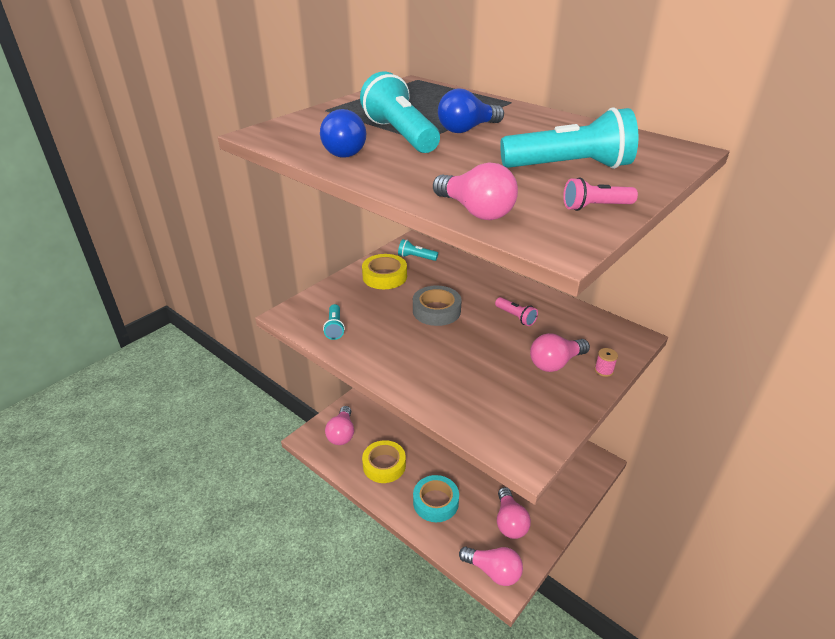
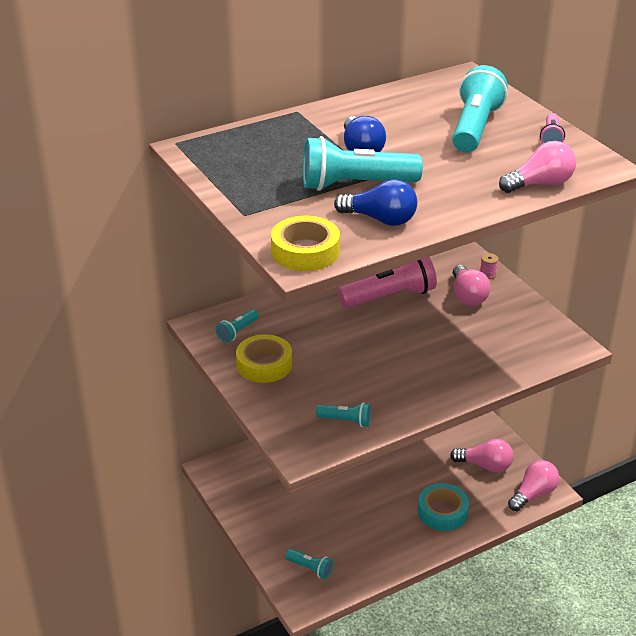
camera: 70 degrees left, 0 degrees up
pink light bulb [325,406,354,445] -> turquoise flashlight [285,549,334,579]
yellow tape [362,440,406,483] -> yellow tape moved to [271,216,340,271]
grey tape [413,286,462,326] -> none
pink flashlight [495,297,538,326] -> pink flashlight [337,257,437,308], size x2.03

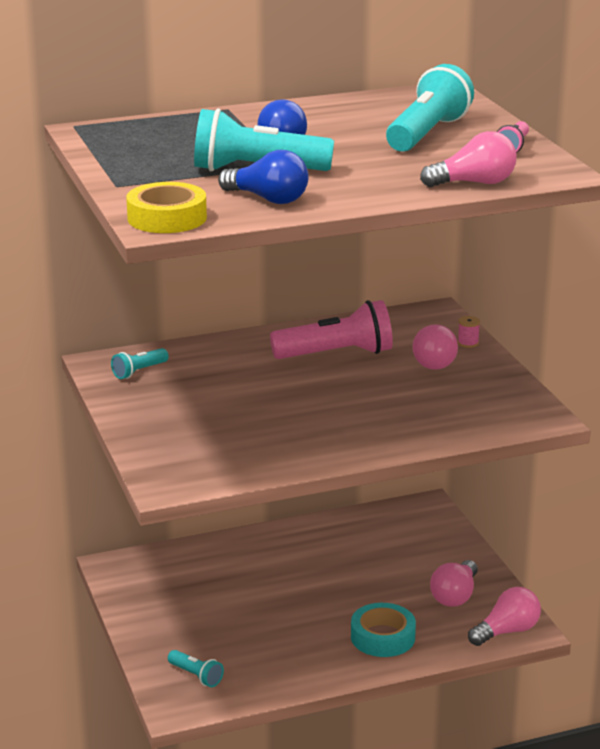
camera: 10 degrees right, 10 degrees down
yellow tape [236,334,292,383] -> none
turquoise flashlight [316,402,372,427] -> none
pink light bulb [450,439,513,473] -> pink light bulb turned 90 degrees clockwise [430,560,478,607]

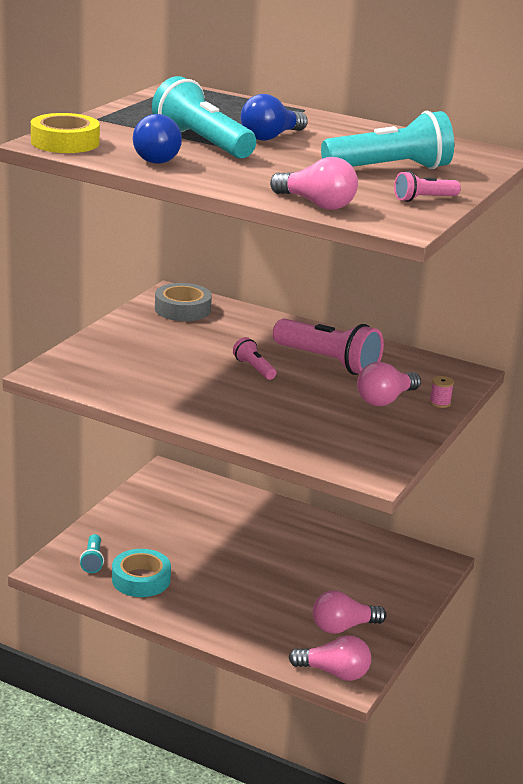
camera: 45 degrees right, 0 degrees up
turquoise flashlight [111,348,169,379] -> grey tape [155,283,212,321]
turquoise tape [351,603,416,657] -> turquoise tape moved to [112,549,171,597]
none -> pink flashlight [233,337,276,380]

